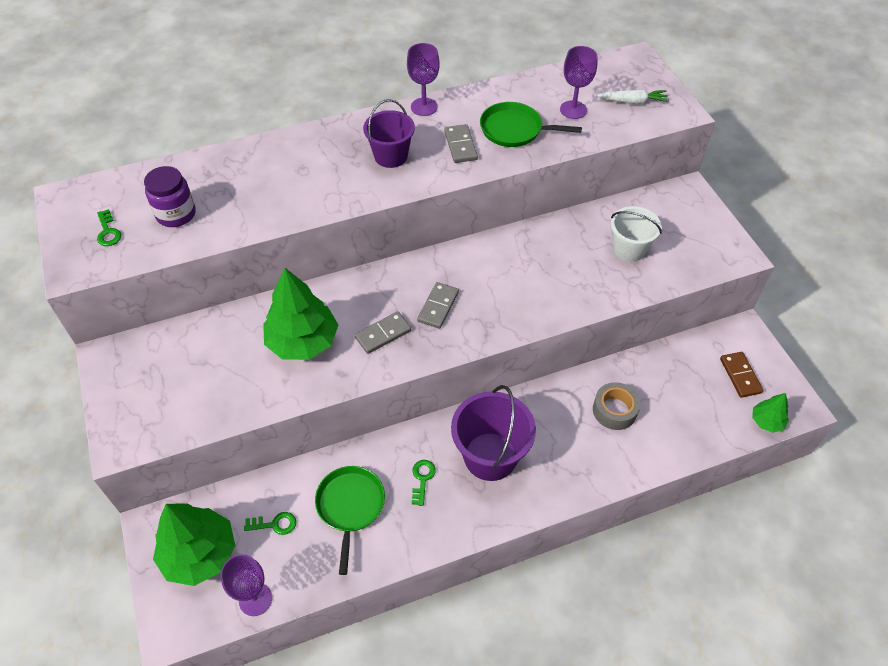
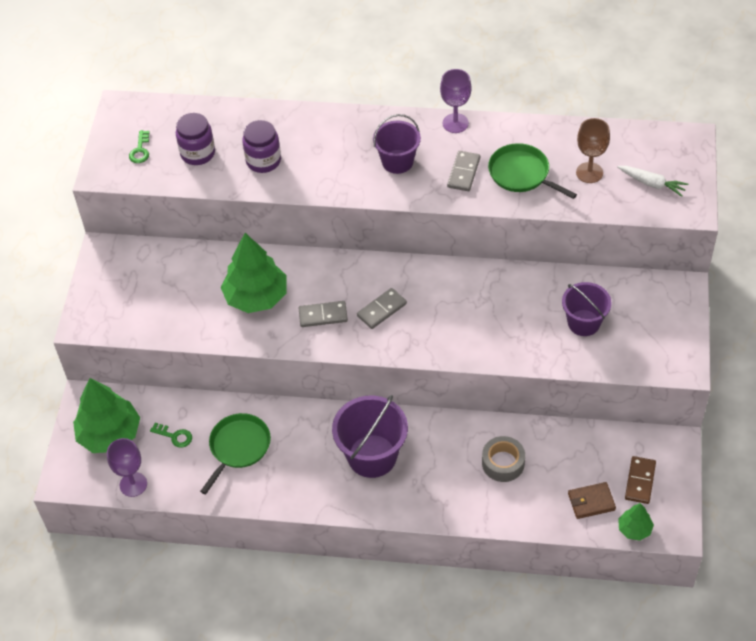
camera: 30 degrees right, 0 degrees up
green key [412,460,436,506] -> none
purple goblet [560,46,597,119] -> brown goblet [576,118,610,183]
white bucket [611,206,662,262] -> purple bucket [562,282,612,336]
none -> purple jar [242,120,281,173]
none -> brown wallet [568,482,616,519]

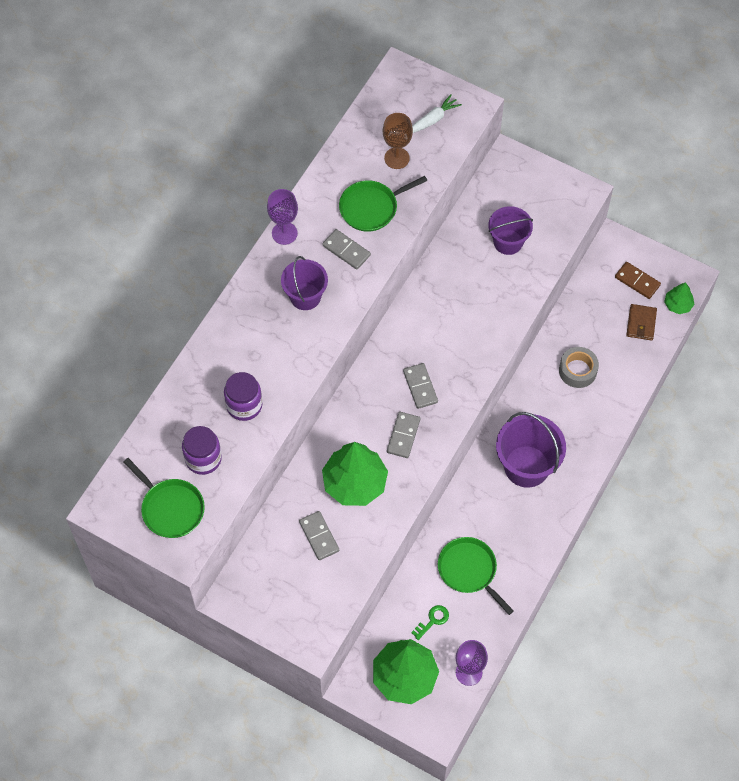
camera: 70 degrees left, 10 degrees up
green key [129,130,150,163] -> green pan [123,458,205,538]
none -> grey domino [299,511,339,560]

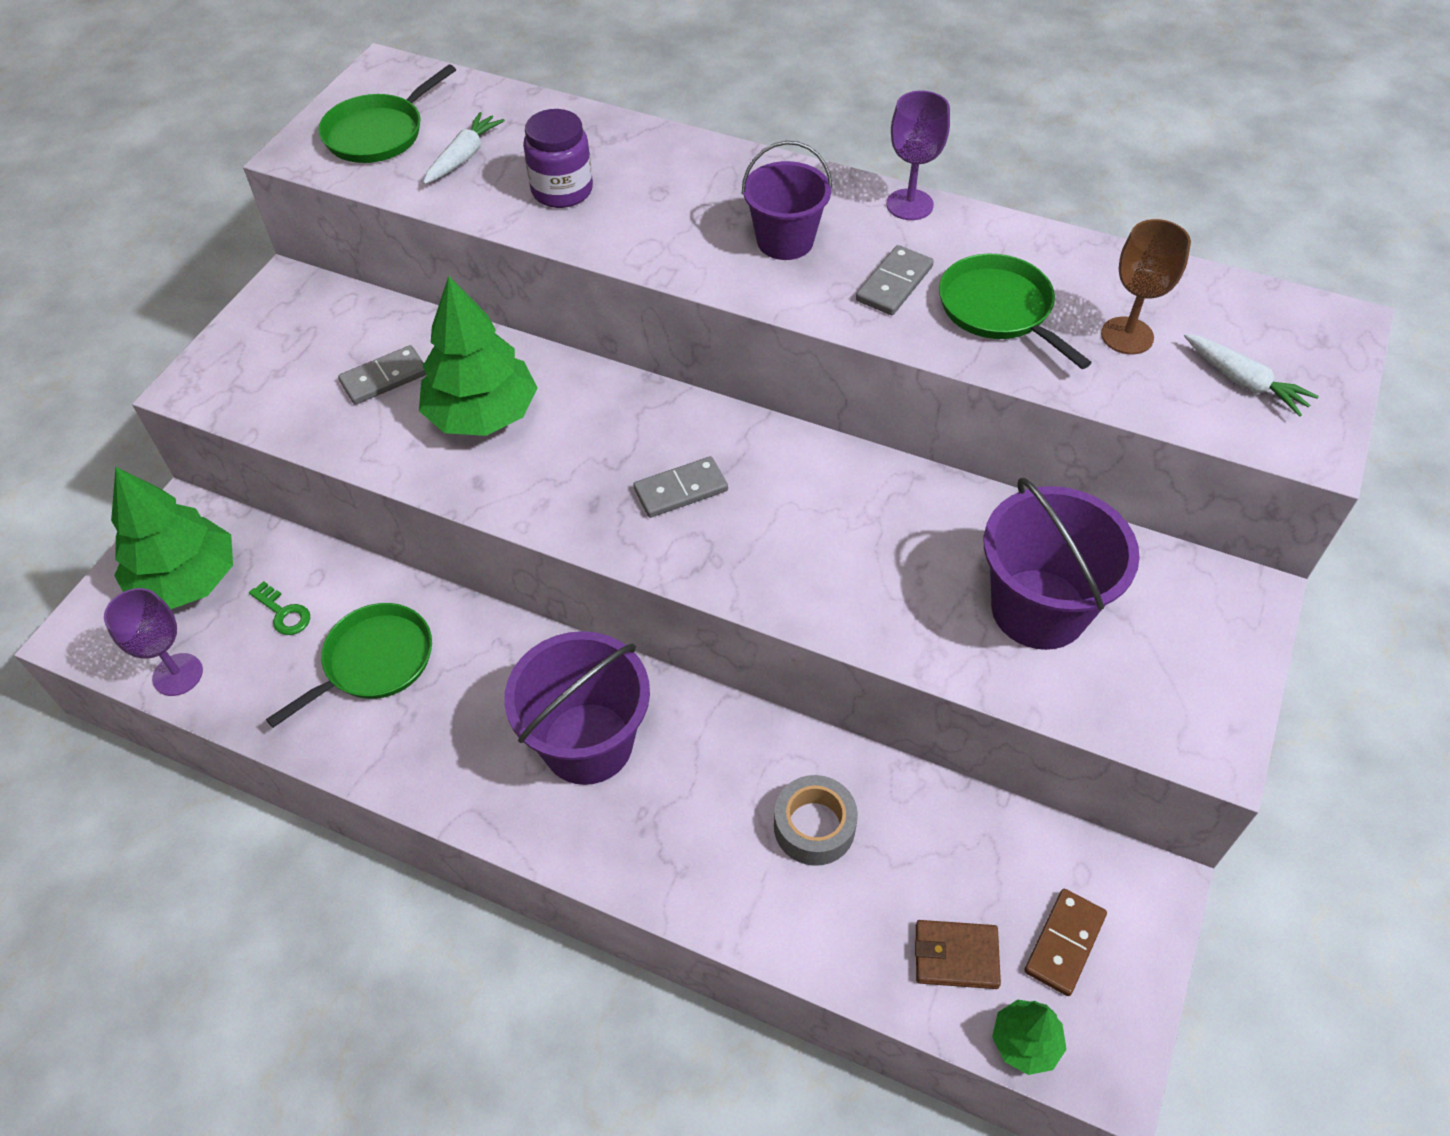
camera: 85 degrees right, 10 degrees down
purple jar [182,426,222,475] -> white carrot [423,112,505,184]
grey domino [387,412,420,458] -> none
purple bucket [488,206,533,255] -> purple bucket [984,478,1140,650], size x1.53

